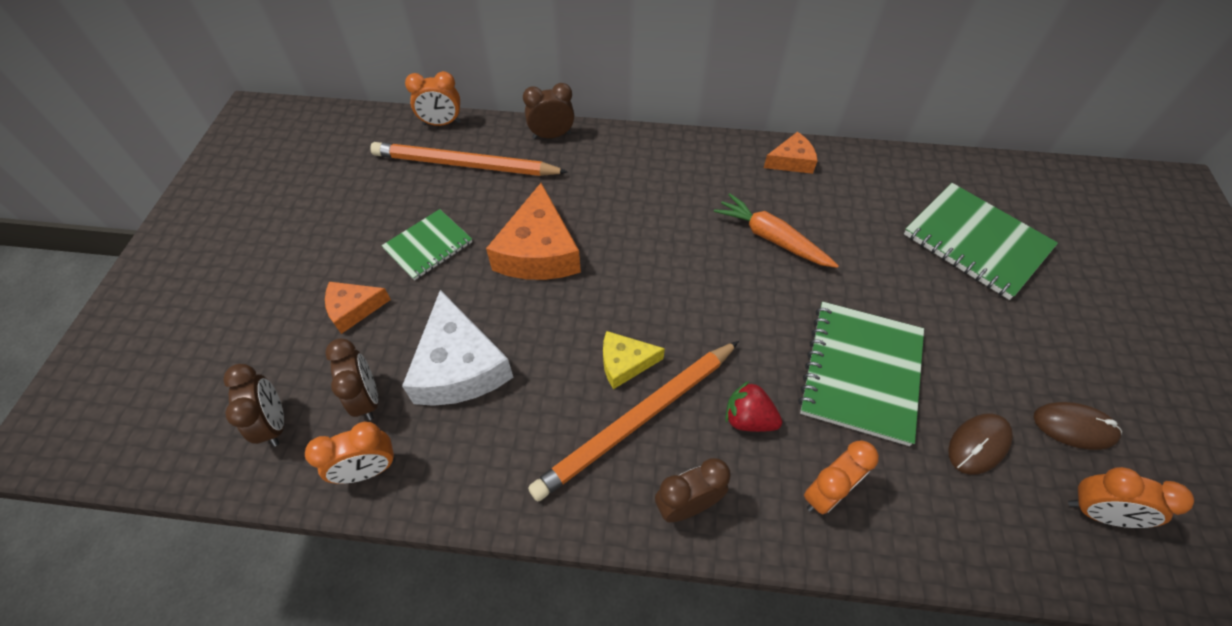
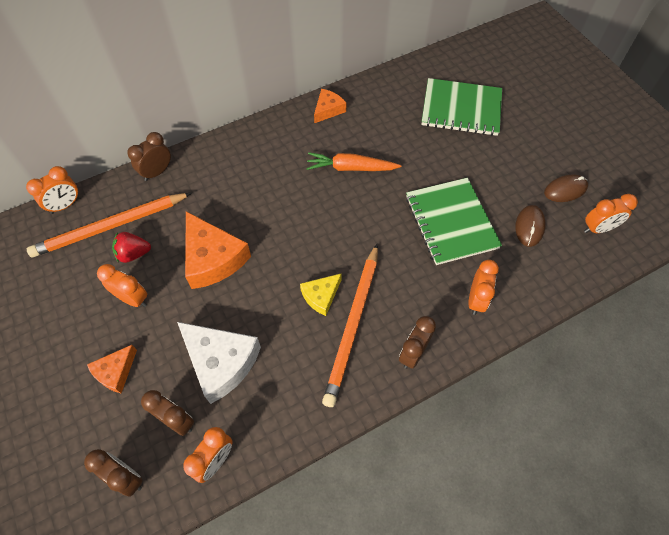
camera: 35 degrees left, 5 degrees up
green notebook [382,209,472,280] -> orange clock [97,264,147,307]
red strawberry [725,381,782,432] -> red strawberry moved to [112,232,151,263]

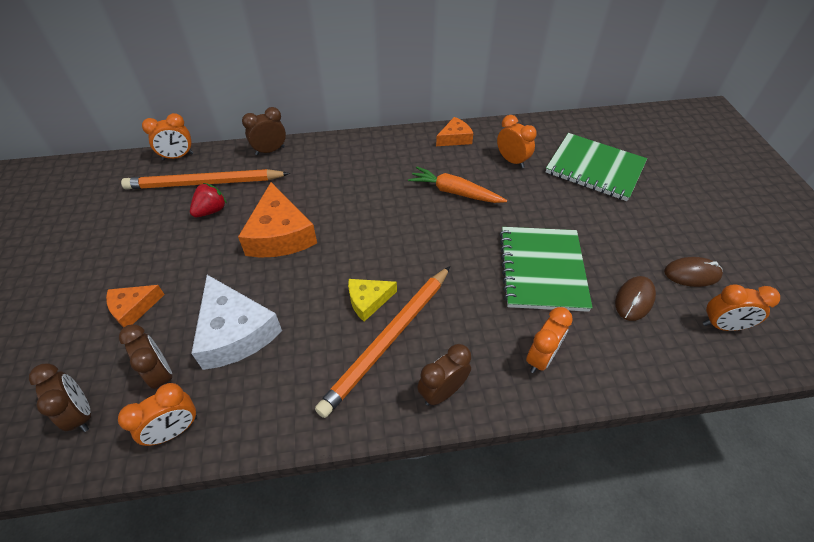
camera: 20 degrees right, 10 degrees down
orange clock [97,264,147,307] -> orange clock moved to [497,115,537,168]
red strawberry [112,232,151,263] -> red strawberry turned 120 degrees clockwise [190,183,227,217]

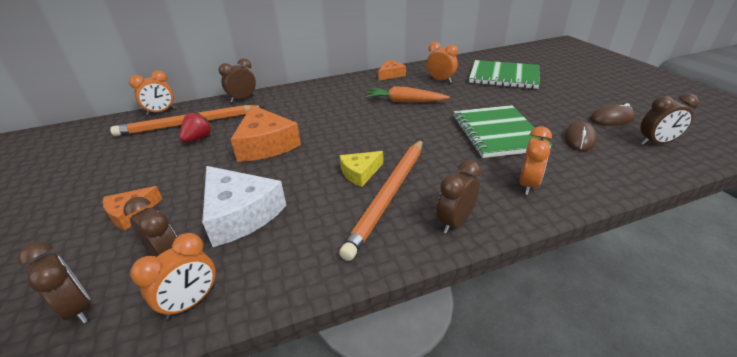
camera: 10 degrees left, 15 degrees down
orange clock [703,284,780,331] -> brown clock [640,94,699,145]

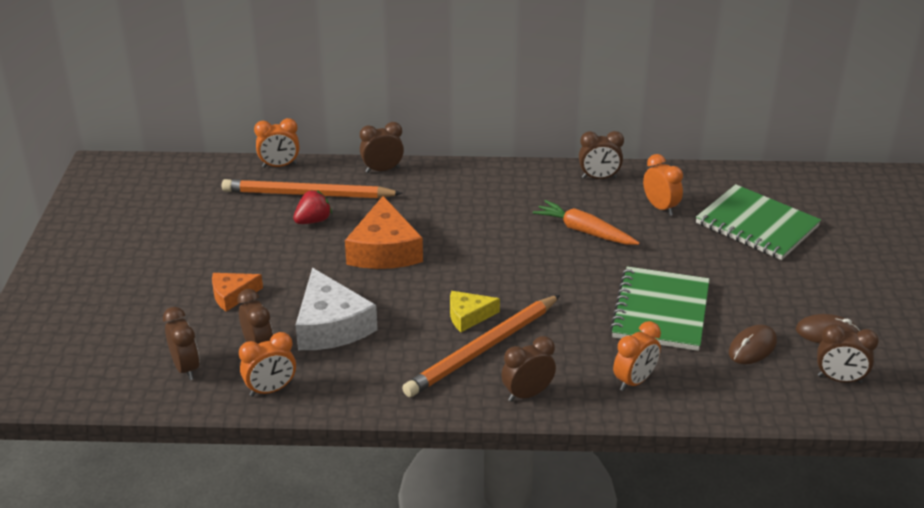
camera: 20 degrees right, 0 degrees up
orange cheese [378,60,406,80] -> brown clock [579,131,624,179]

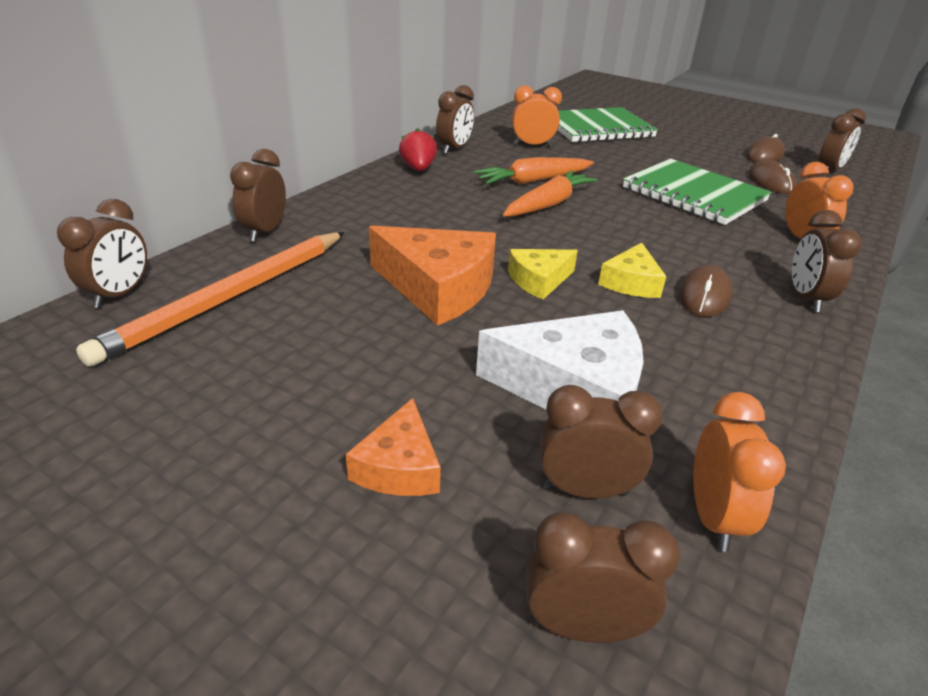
camera: 60 degrees left, 0 degrees up
orange clock [254,118,299,168] -> brown clock [57,199,147,308]
red strawberry [293,190,332,224] -> red strawberry moved to [399,128,437,171]
orange pencil [402,295,560,397] -> brown mouse [679,265,733,317]
none -> orange carrot [503,171,597,217]
none -> yellow cheese [508,249,578,300]

